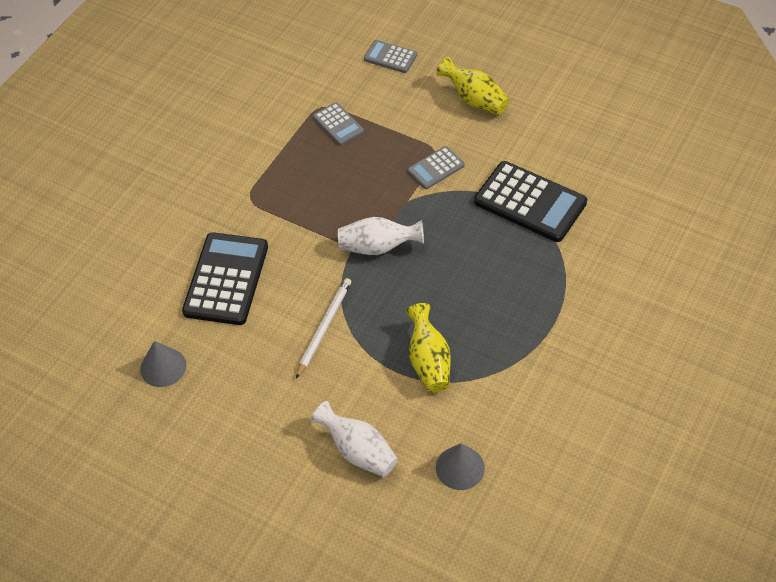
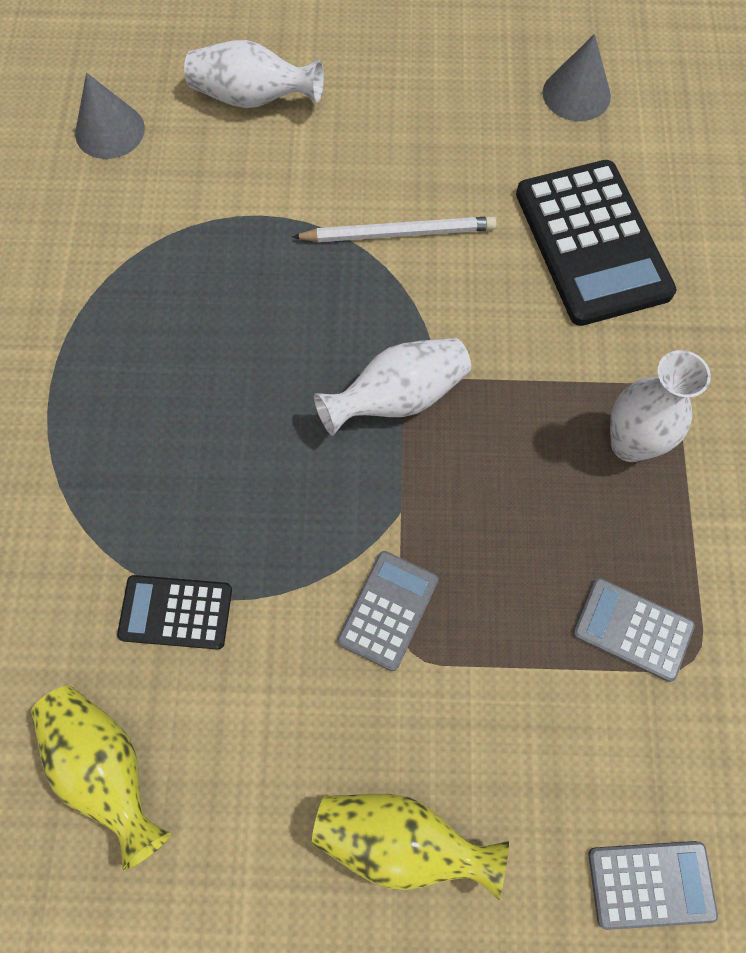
camera: 150 degrees right, 15 degrees up
white pencil [296,278,351,379] -> white pencil turned 90 degrees counterclockwise [292,216,497,242]
yellow vase [406,303,451,393] -> yellow vase moved to [31,686,171,871]
black calculator [474,161,587,242] -> black calculator [117,575,232,650], size x0.52
none -> white vase [610,350,711,462]

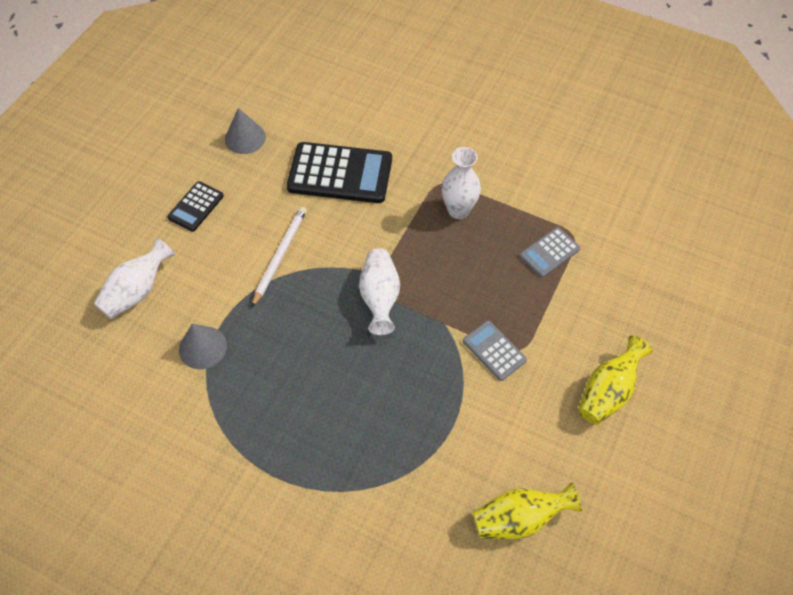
camera: 65 degrees left, 10 degrees down
grey cone [75,73,145,159] -> grey cone moved to [179,324,227,369]
black calculator [117,575,232,650] -> black calculator moved to [167,181,224,232]
grey calculator [588,841,718,930] -> none

